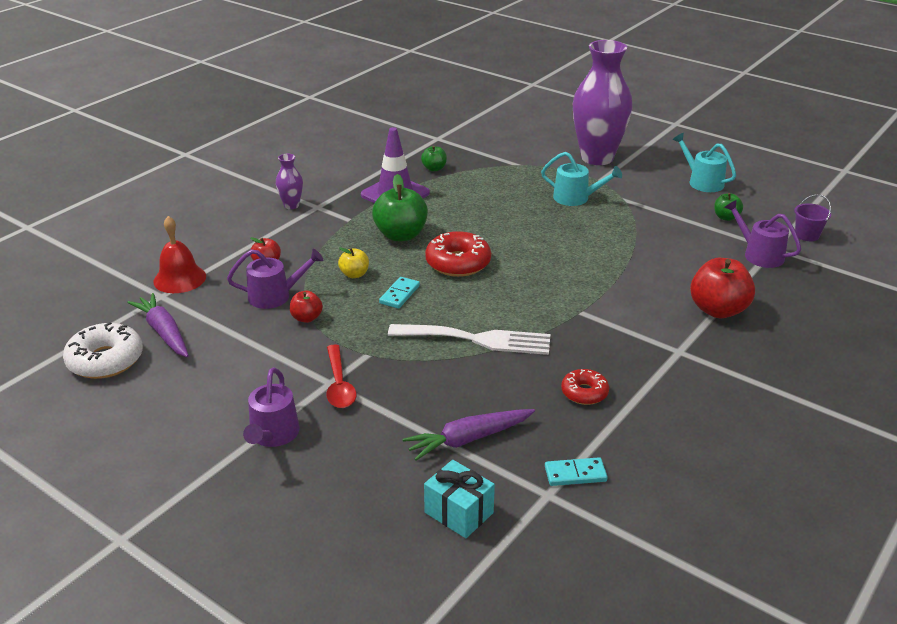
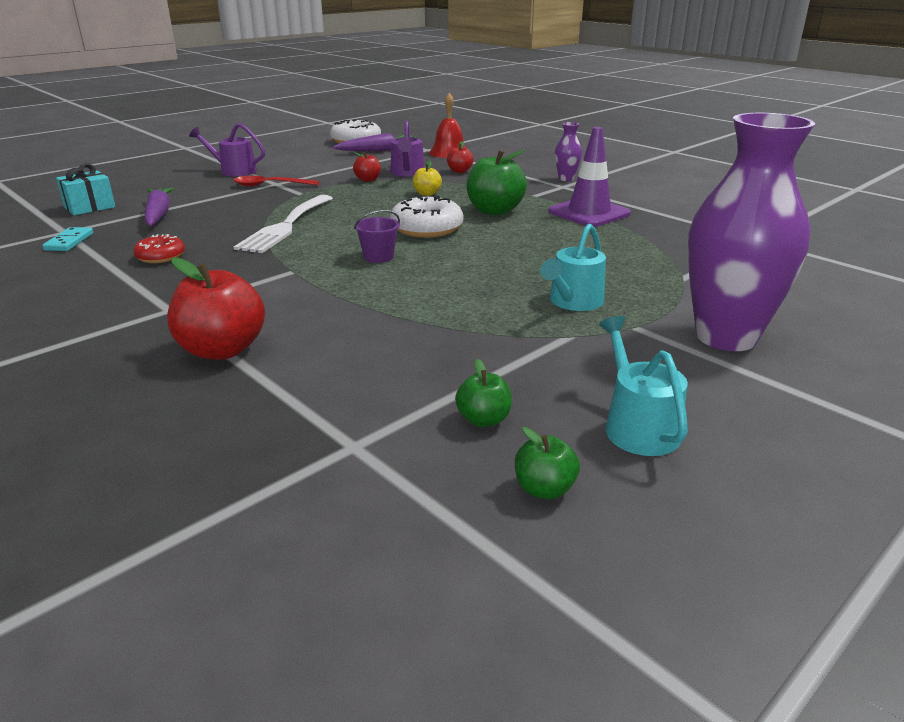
camera: 100 degrees right, 5 degrees down
turquoise domino [379,277,420,309] -> none
green apple [421,146,447,171] -> green apple moved to [515,427,580,499]
red donut [425,231,491,277] -> white donut [390,195,463,238]
turquoise watering can [672,133,736,192] -> turquoise watering can turned 75 degrees counterclockwise [599,316,688,456]
purple watering can [724,200,801,268] -> none
purple bucket [794,194,831,241] -> purple bucket moved to [354,210,400,263]

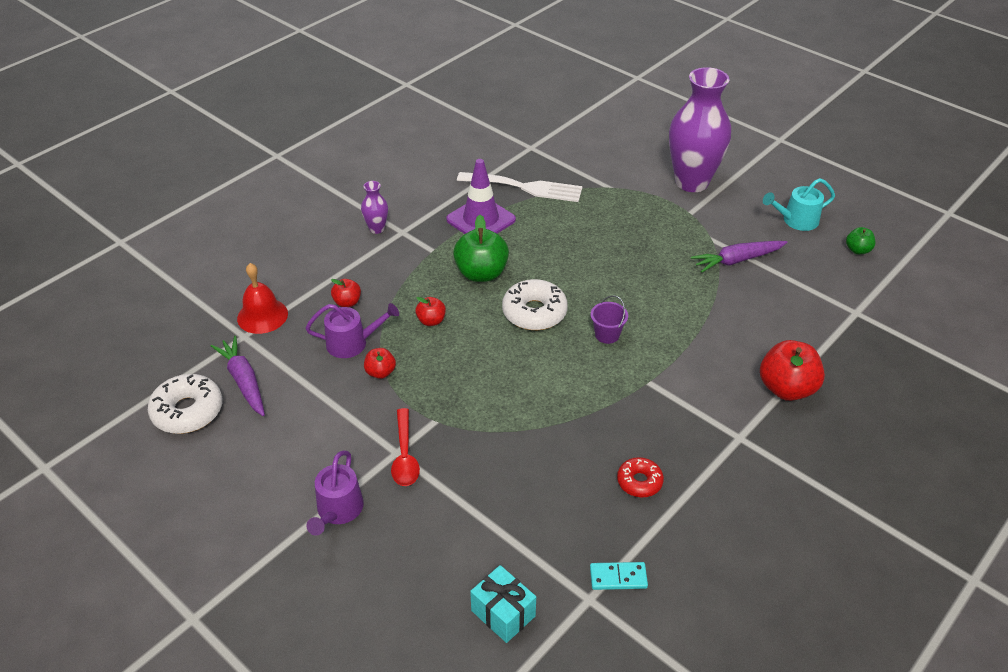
camera: 95 degrees left, 15 degrees up
purple carrot [145,187,174,226] -> purple carrot moved to [691,241,787,272]
white fork [234,195,333,253] -> white fork moved to [457,172,583,202]
yellow apple [413,161,442,196] -> red apple [415,297,446,326]
green apple [455,359,512,427] -> none
turquoise watering can [540,224,606,311] -> none

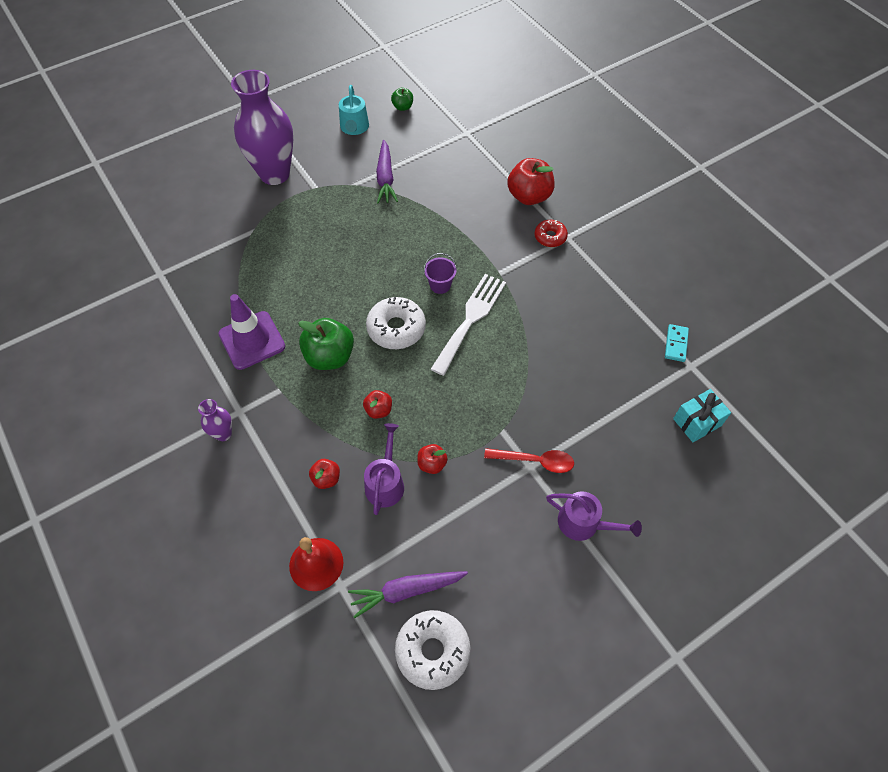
camera: 75 degrees left, 15 degrees up
white fork [457,172,583,202] -> white fork moved to [431,274,506,376]
red donut [617,457,664,498] -> red donut moved to [534,220,568,247]

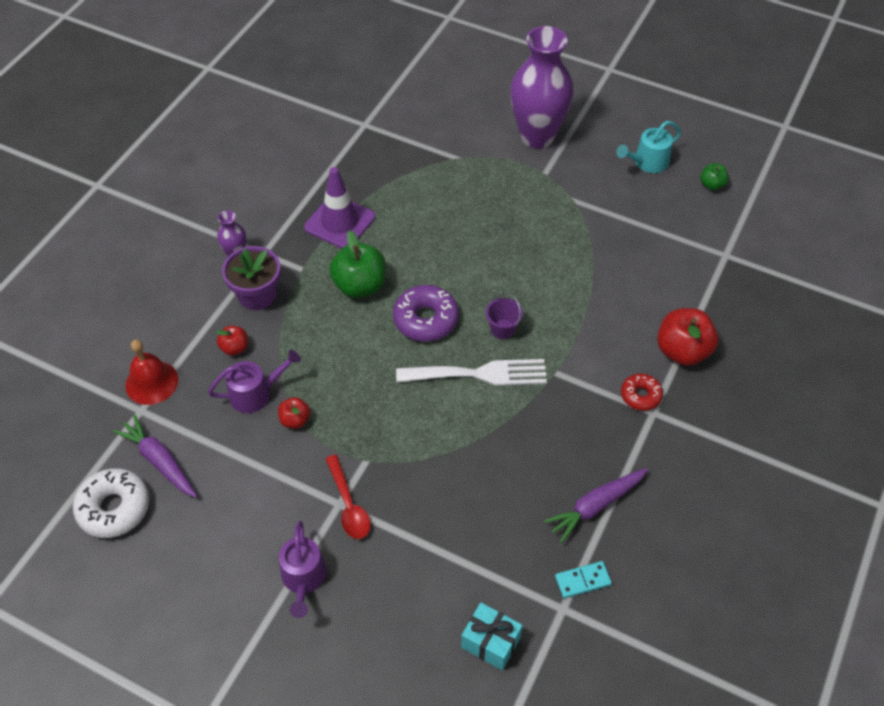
camera: 60 degrees right, 5 degrees down
red apple [363,390,392,419] -> none
white donut [366,297,426,349] -> purple donut [393,285,459,342]
purple carrot [376,140,398,203] -> purple carrot moved to [543,468,648,543]
none -> purple flower pot [222,246,281,310]

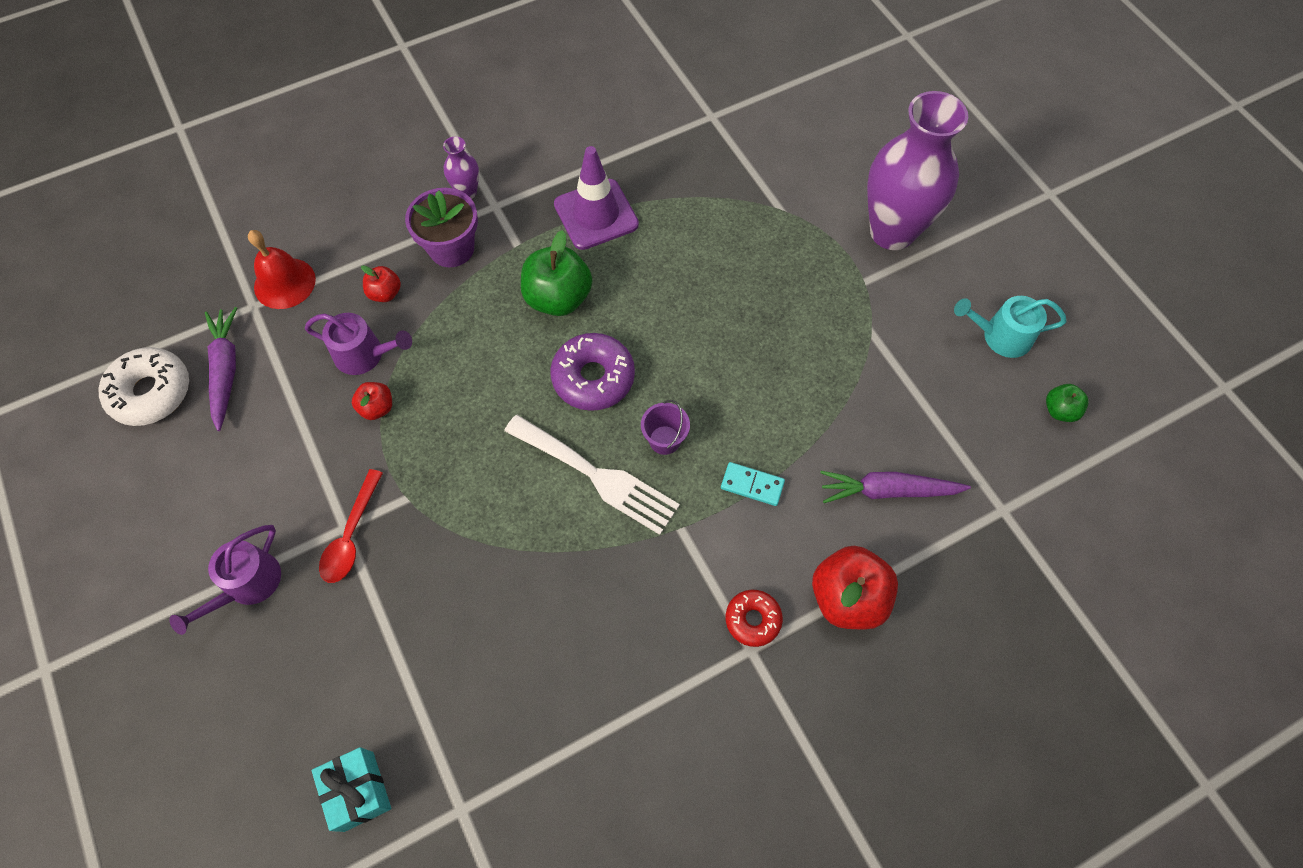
camera: 35 degrees right, 10 degrees up
purple carrot [543,468,648,543] -> purple carrot moved to [820,471,971,503]
turquoise domino [555,561,612,599] -> turquoise domino moved to [721,462,785,506]

